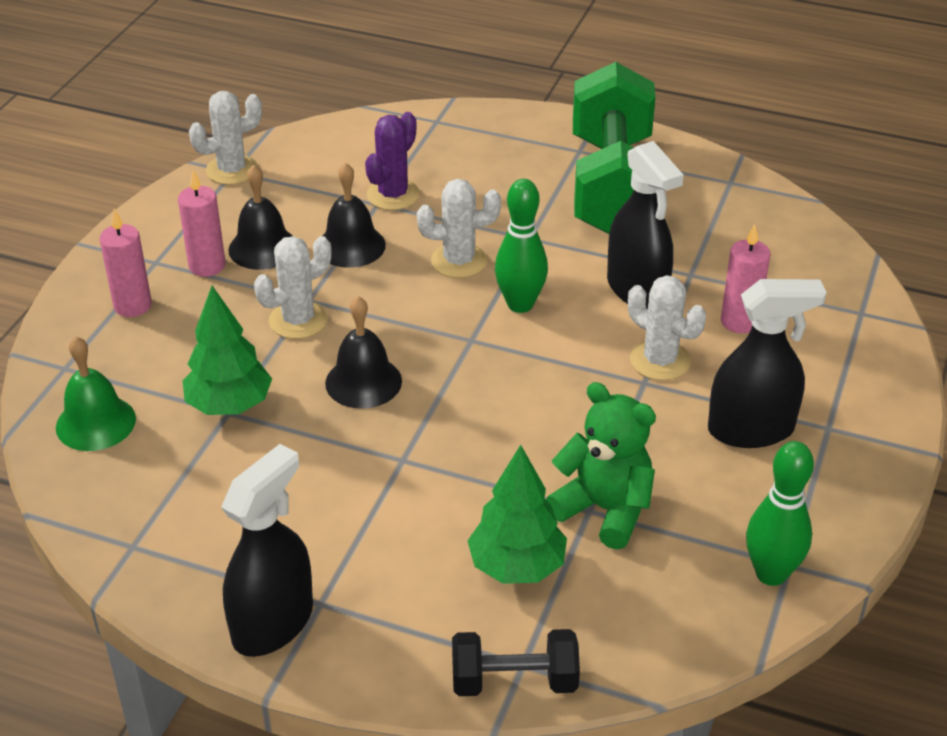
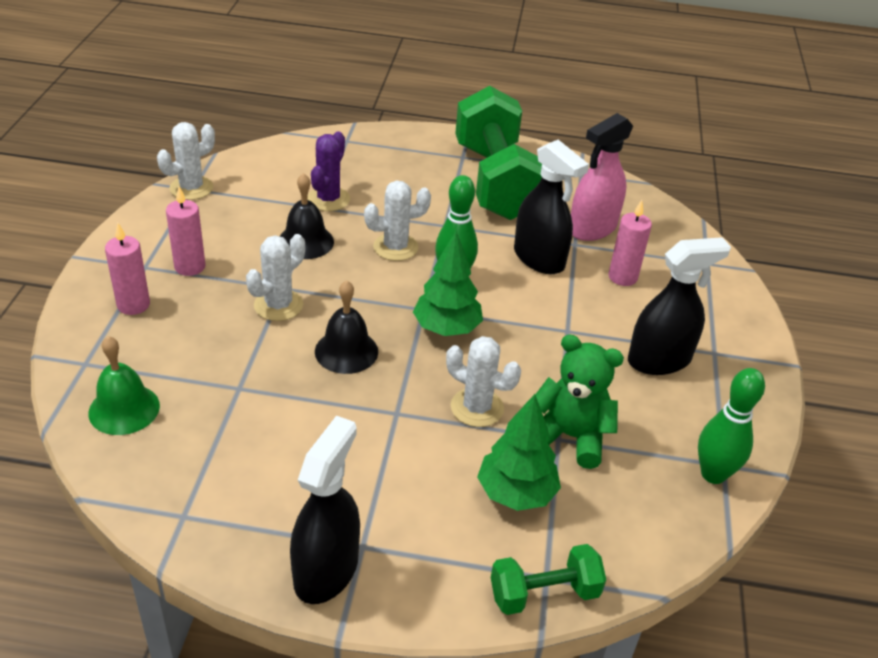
camera: 15 degrees left, 0 degrees up
green tree [183,286,272,415] -> green tree moved to [413,231,483,336]
black bell [228,165,292,270] -> none
black dumbbell [452,629,580,696] -> green dumbbell [491,544,606,615]
white cactus [628,275,706,381] -> white cactus moved to [446,336,521,427]
none -> pink spray bottle [571,113,633,241]

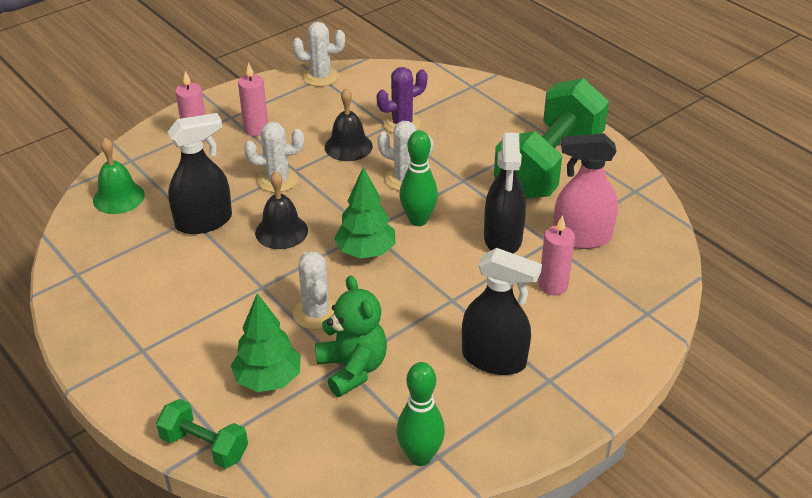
camera: 45 degrees right, 0 degrees up
black spray bottle [290,415,360,604] -> black spray bottle moved to [168,113,232,234]

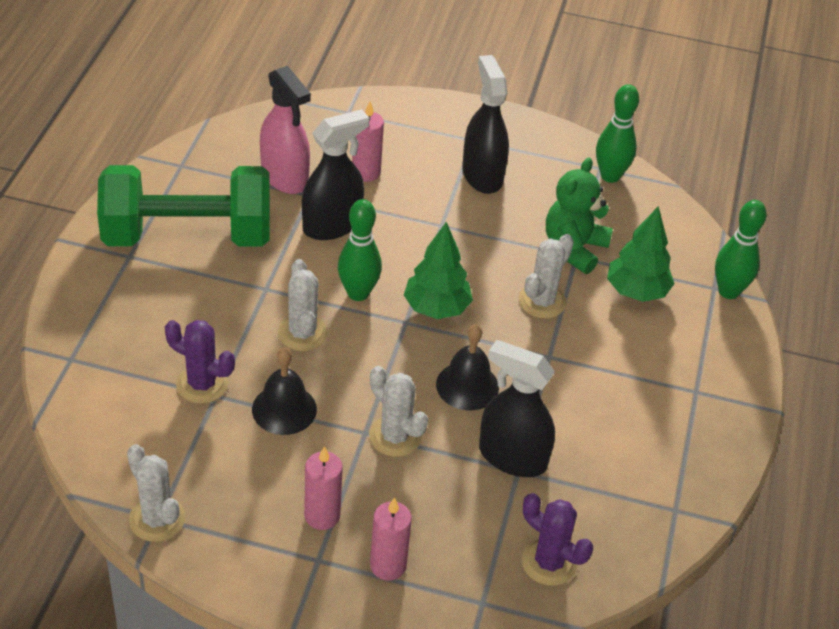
camera: 130 degrees left, 5 degrees up
green bell [93,138,145,214] -> purple cactus [522,493,593,586]
green dumbbell [156,399,248,469] -> green bowling pin [715,200,767,299]

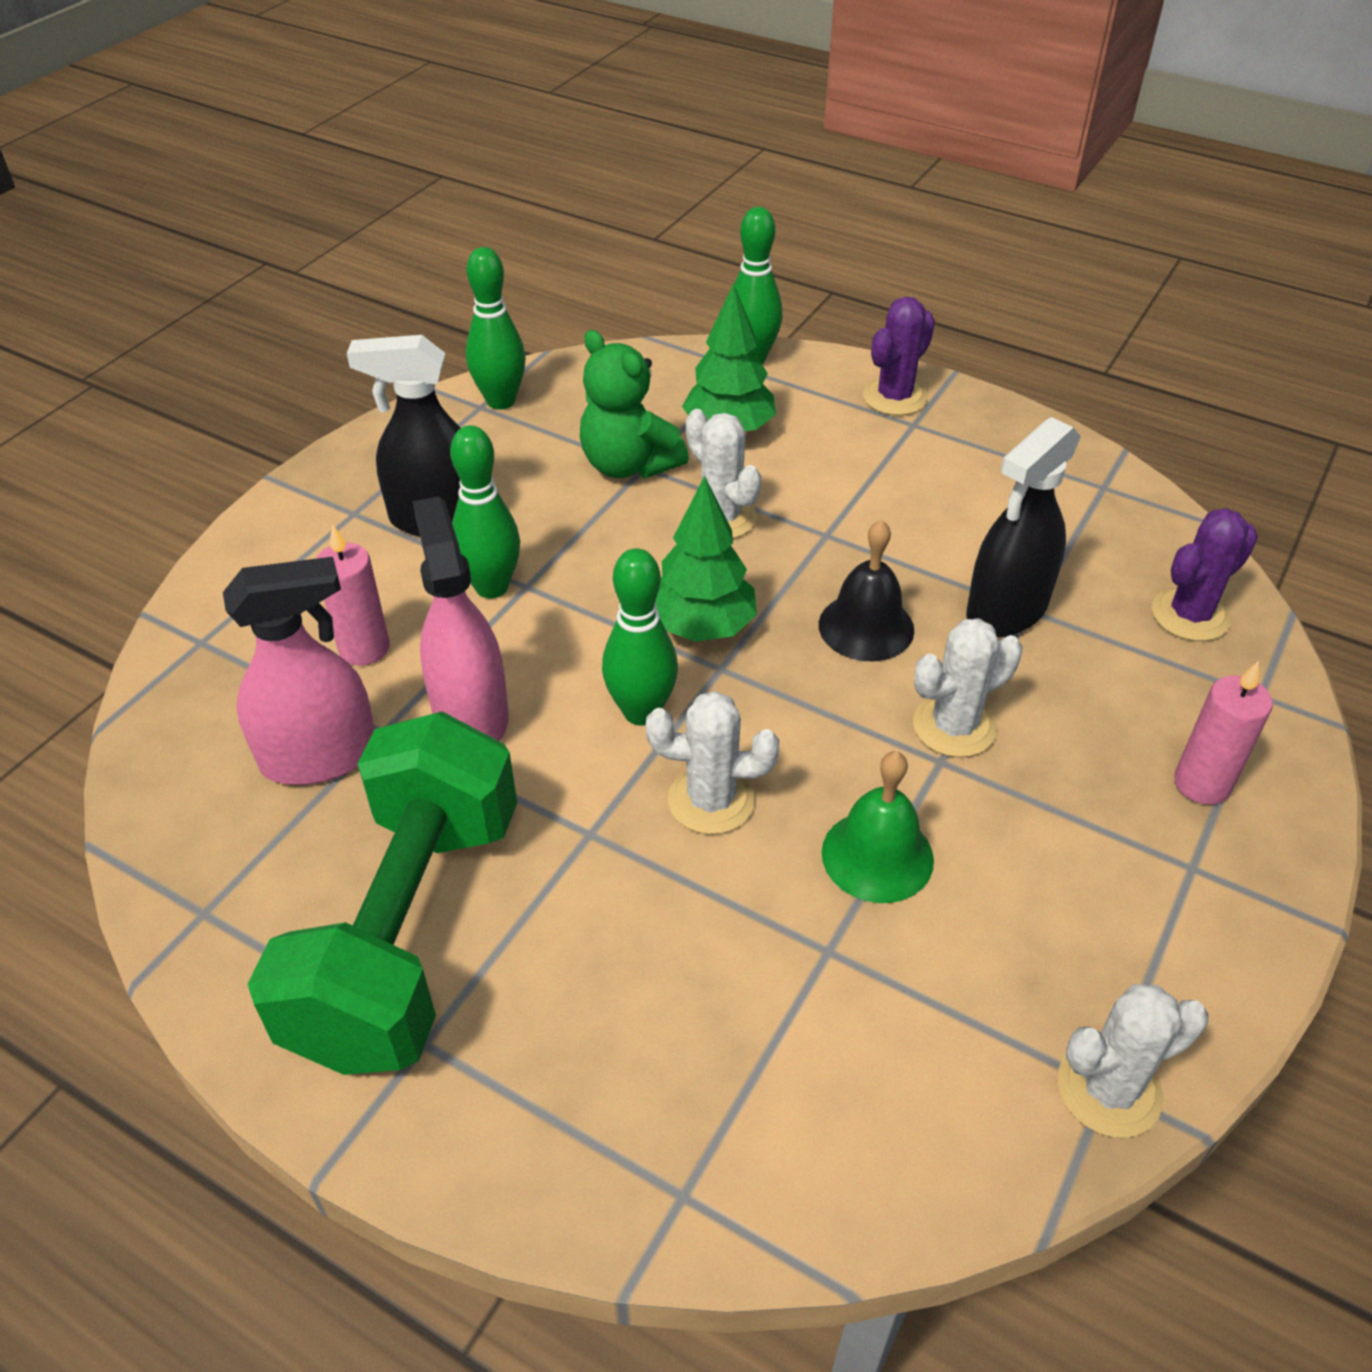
camera: 70 degrees left, 0 degrees up
purple cactus [165,320,235,404] -> purple cactus moved to [863,297,935,416]
black bell [252,347,317,435] -> green bell [822,751,934,903]
black spray bottle [302,109,369,240] -> pink spray bottle [412,496,509,741]
pink candle [304,446,343,530] -> none
none -> green bowling pin [450,425,520,598]

